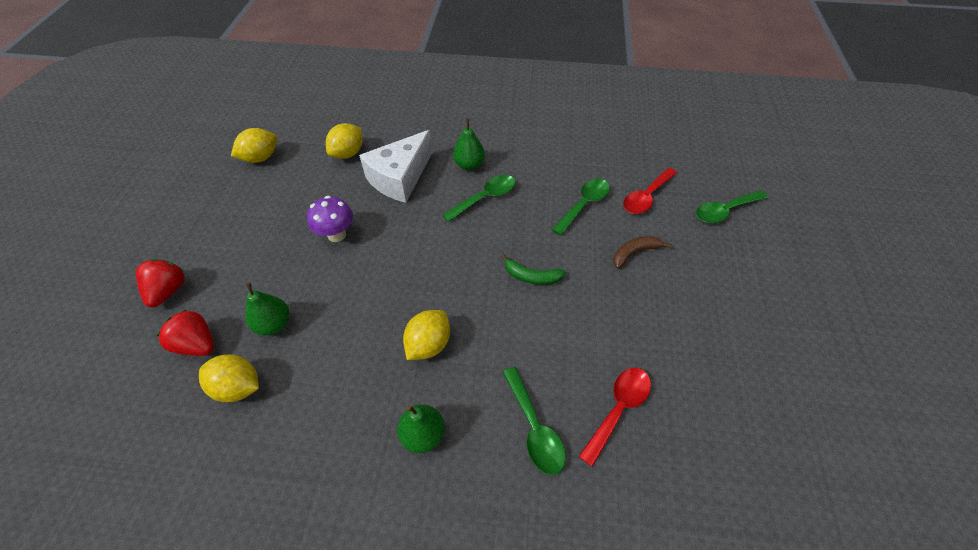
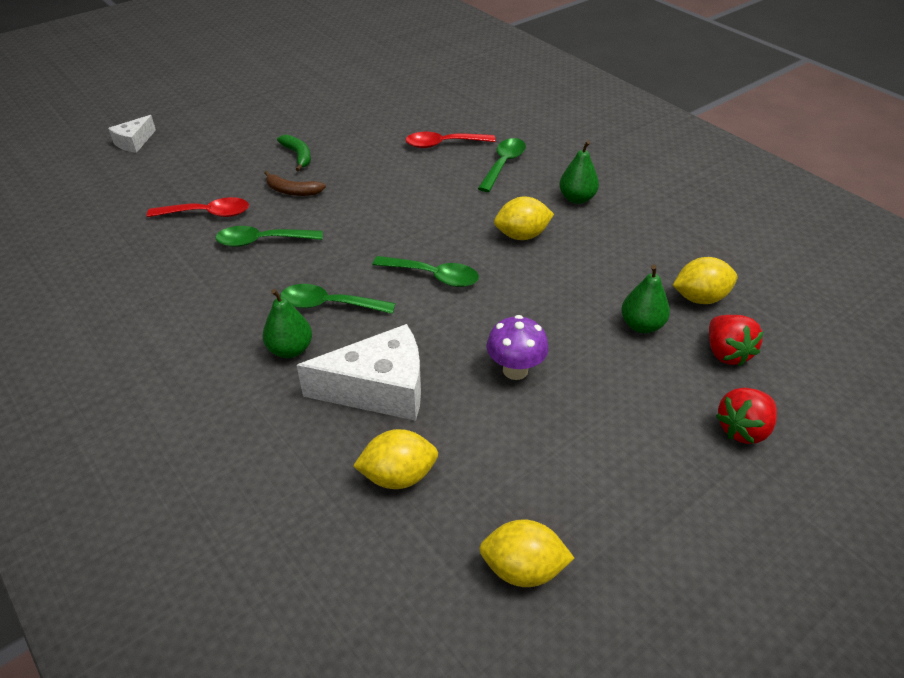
camera: 135 degrees left, 10 degrees down
yellow lemon [199,354,259,402] -> yellow lemon turned 75 degrees counterclockwise [673,257,737,304]
green banana [501,254,566,285] -> green banana moved to [277,135,311,172]
green spoon [696,190,768,223] -> green spoon moved to [372,256,479,287]
none -> white cheese [108,115,156,153]

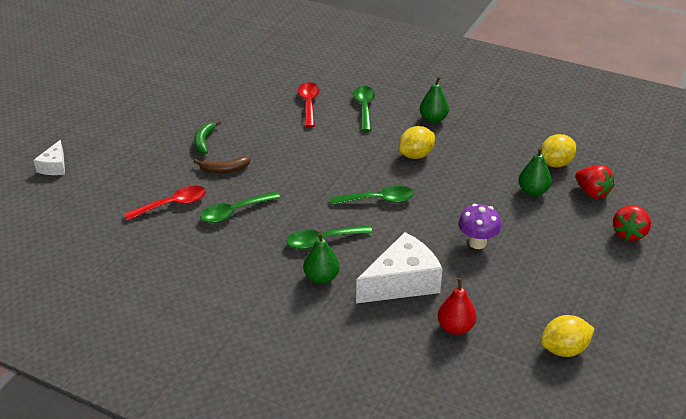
camera: 25 degrees left, 5 degrees down
green banana [277,135,311,172] -> green banana turned 120 degrees counterclockwise [194,121,221,154]
yellow lemon [353,429,438,489] -> red pear [438,278,476,335]
red spoon [406,132,496,148] -> red spoon turned 120 degrees clockwise [298,82,320,127]

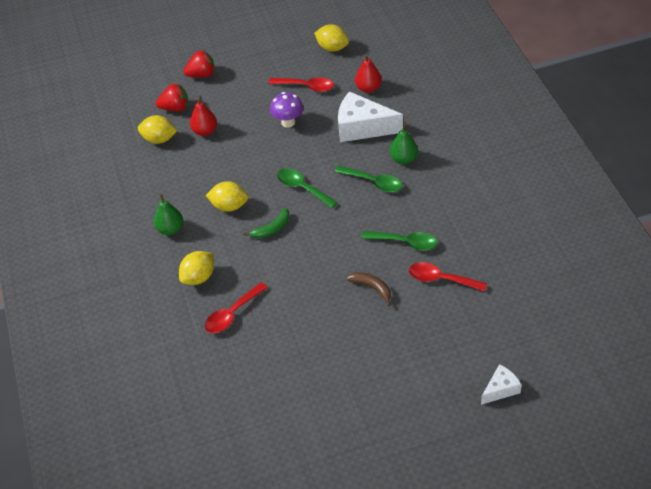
camera: 130 degrees left, 10 degrees up
green banana [194,121,221,154] -> green banana moved to [243,208,289,239]
green spoon [353,86,375,132] -> yellow lemon [179,251,214,285]
green pear [518,147,552,196] -> red pear [190,96,217,136]
red strawberry [575,165,614,199] -> red strawberry turned 75 degrees clockwise [156,84,188,111]
none -> red spoon [268,77,334,92]

